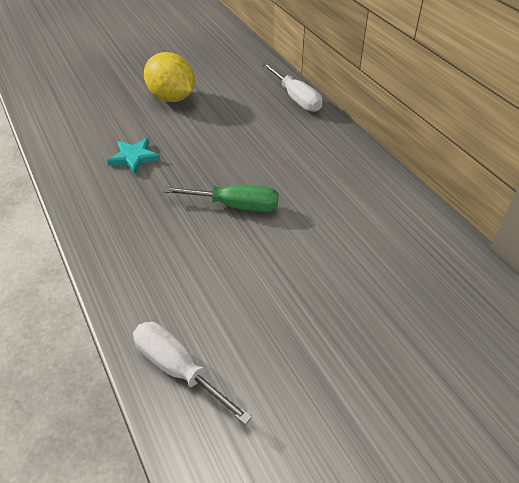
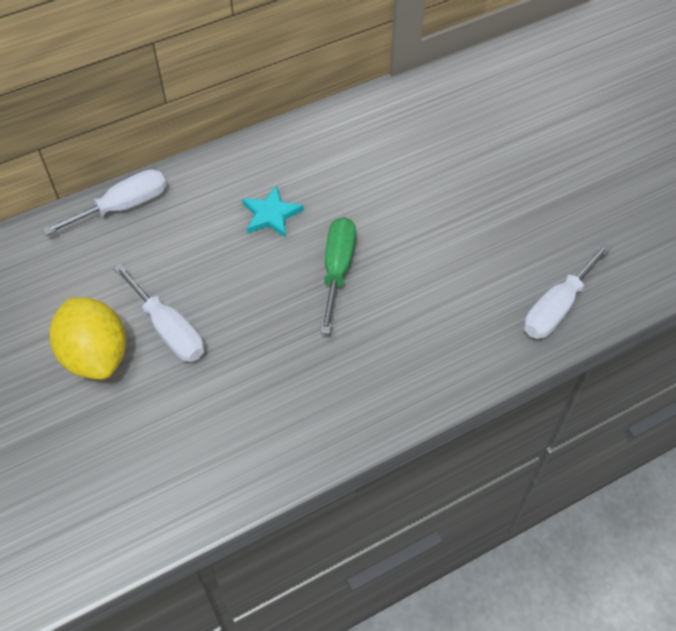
camera: 90 degrees left, 10 degrees up
turquoise star [107,138,160,174] -> turquoise star moved to [242,185,304,238]
yellow lemon [144,52,195,102] -> yellow lemon turned 75 degrees counterclockwise [50,297,126,379]
none -> white screwdriver [113,263,204,362]

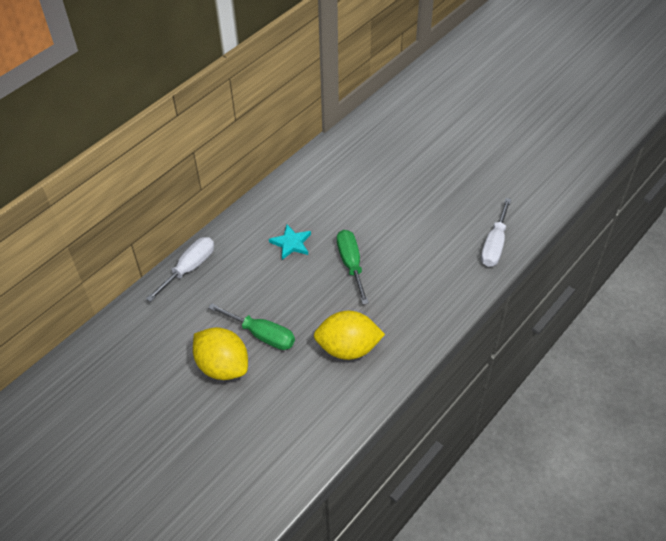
camera: 20 degrees left, 5 degrees down
white screwdriver [113,263,204,362] -> green screwdriver [208,303,295,350]
none -> yellow lemon [314,311,385,360]

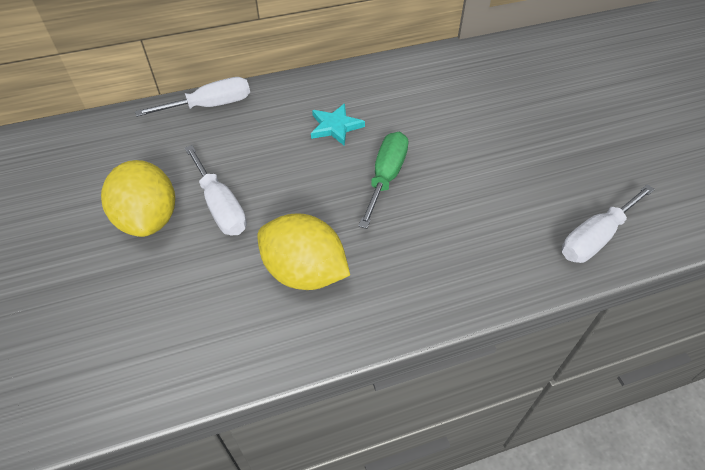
camera: 30 degrees right, 0 degrees up
green screwdriver [208,303,295,350] -> white screwdriver [185,145,247,236]

